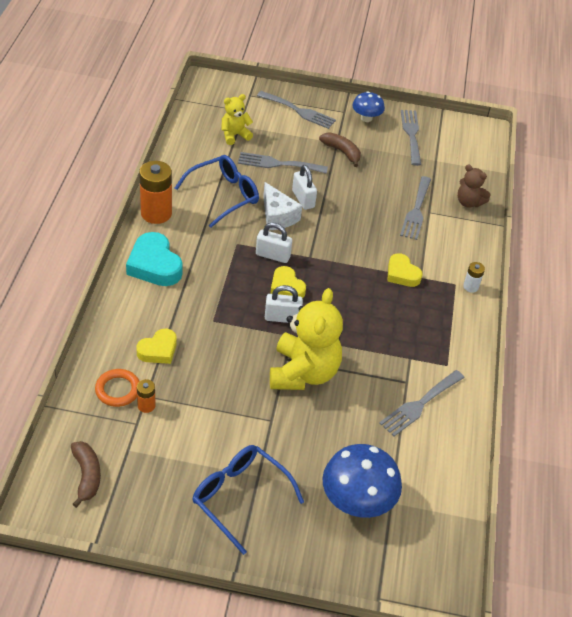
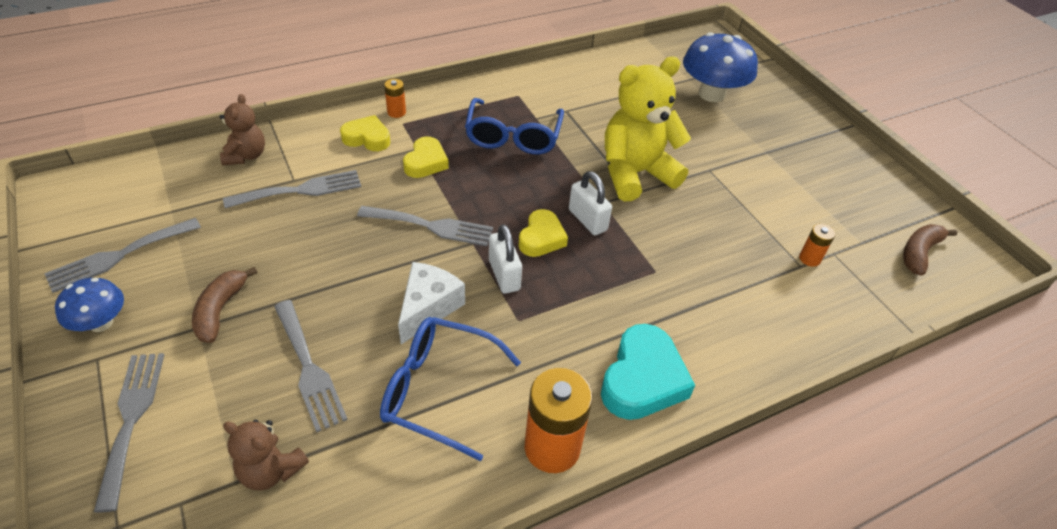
camera: 125 degrees left, 0 degrees up
orange ring [95,369,140,407] -> none
yellow heart [136,329,177,364] -> yellow heart moved to [340,115,390,151]
blue glasses [192,445,304,555] -> blue glasses moved to [465,98,564,154]
yellow teddy bear [222,94,253,145] -> brown teddy bear [223,419,309,491]
white padlock [292,165,317,210] -> none
grey fork [379,370,465,436] -> grey fork moved to [357,206,493,246]
white battery [463,262,485,293] -> orange battery [384,79,406,118]

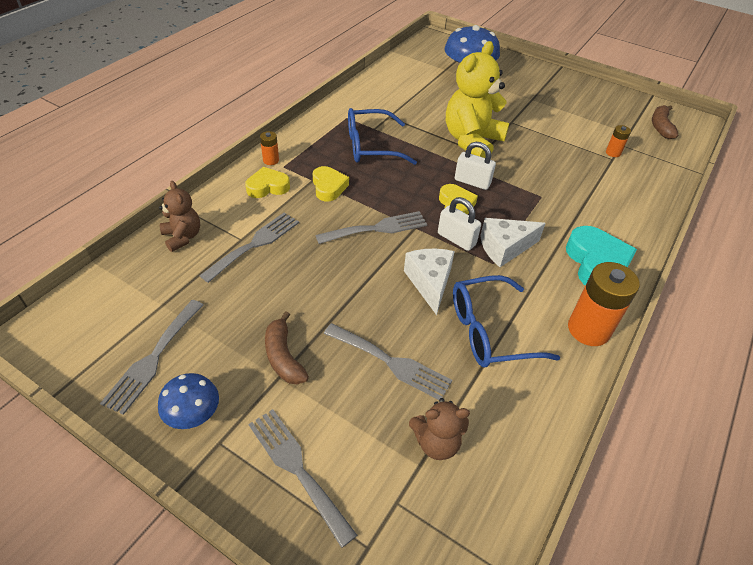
camera: 30 degrees left, 0 degrees up
blue glasses [465,98,564,154] -> blue glasses turned 105 degrees clockwise [348,108,417,165]
none -> white cheese [480,218,546,267]

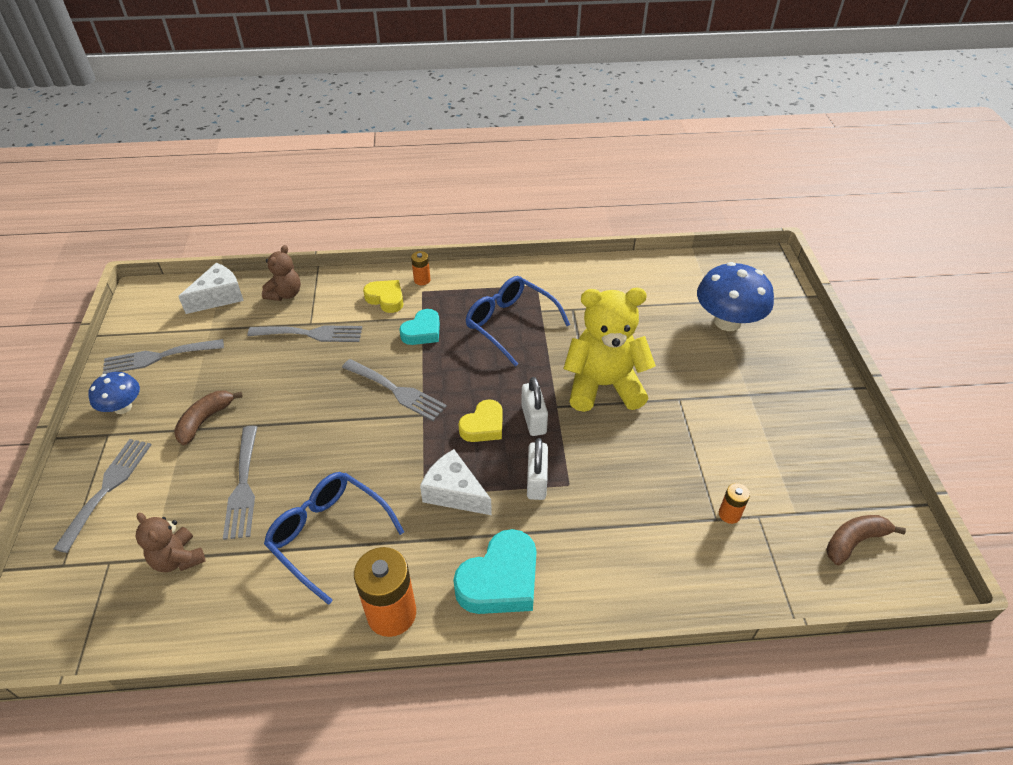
camera: 55 degrees right, 0 degrees up
yellow heart [313,166,349,201] -> turquoise heart [399,309,440,345]
white cheese [404,249,455,315] -> white cheese moved to [178,263,244,314]
white padlock [438,197,481,251] -> white padlock moved to [527,438,548,500]

